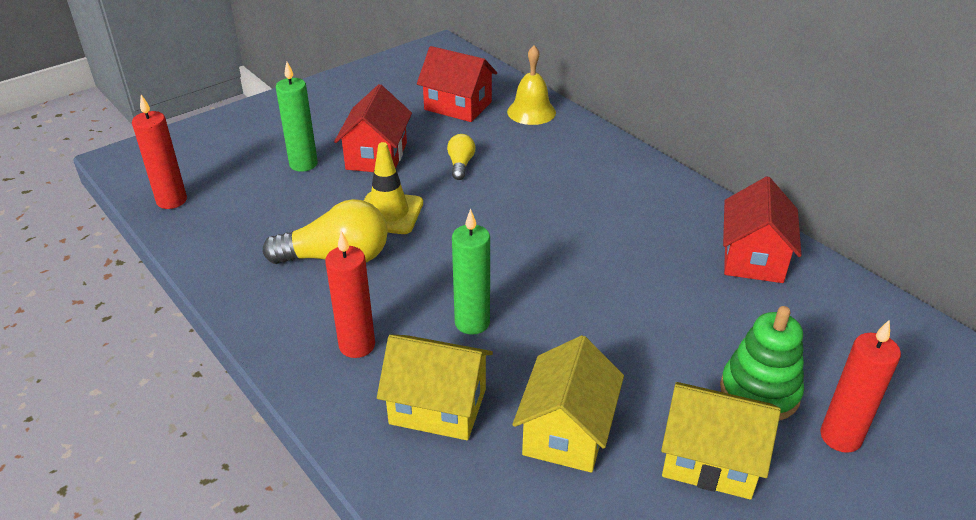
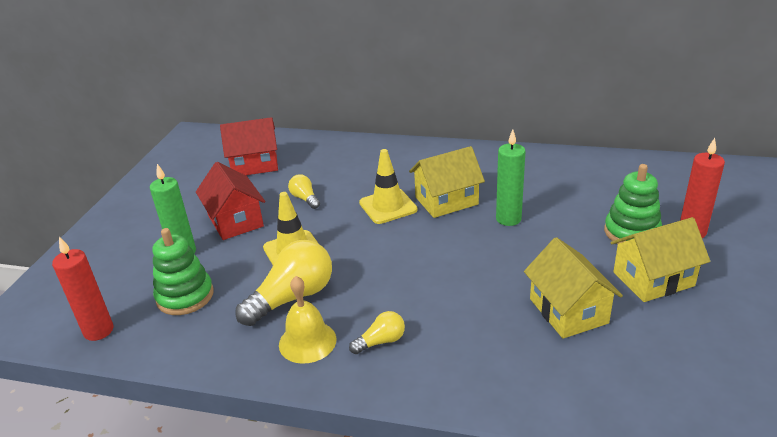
camera: 35 degrees left, 5 degrees down
red candle [325,231,375,358] -> yellow light bulb [349,311,405,354]
yellow house [377,335,493,440] -> yellow house moved to [409,146,485,218]
green candle [452,209,490,335] -> green candle moved to [496,130,526,226]
yellow bell [507,46,556,125] -> yellow bell moved to [279,276,336,364]
red house [723,176,802,283] -> none
none -> green stacking toy [152,228,214,315]
none -> yellow traffic cone [359,149,418,224]

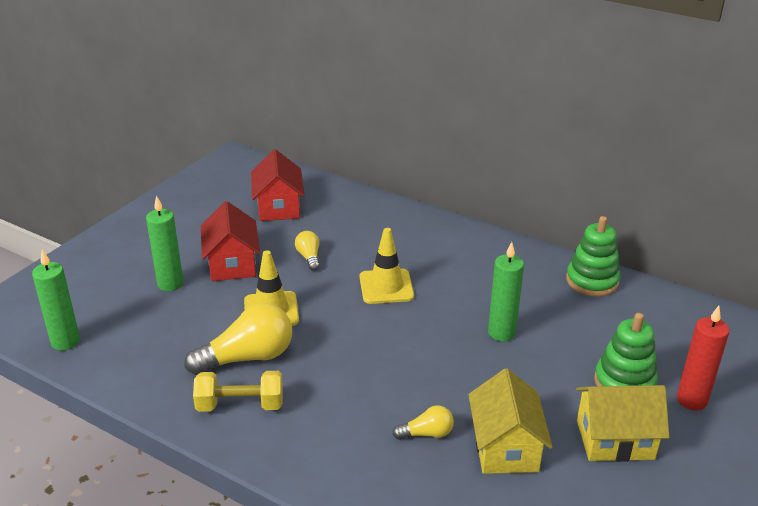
camera: 15 degrees right, 0 degrees up
red candle [52,237,113,341] -> green candle [32,250,80,350]
green stacking toy [152,228,214,315] -> green stacking toy moved to [566,216,621,297]
red house [220,117,278,175] -> red house turned 75 degrees clockwise [251,149,305,221]
yellow bell [279,276,336,364] -> yellow dumbbell [193,371,283,412]
yellow light bulb [349,311,405,354] -> yellow light bulb moved to [393,405,454,440]
yellow house [409,146,485,218] -> none

